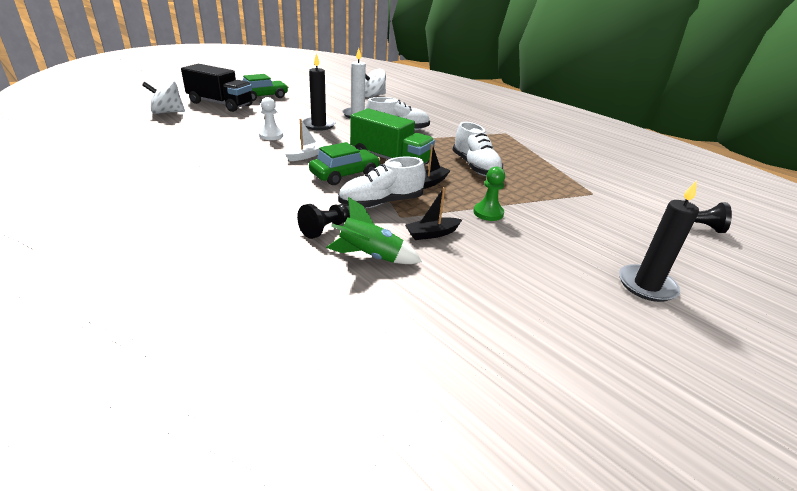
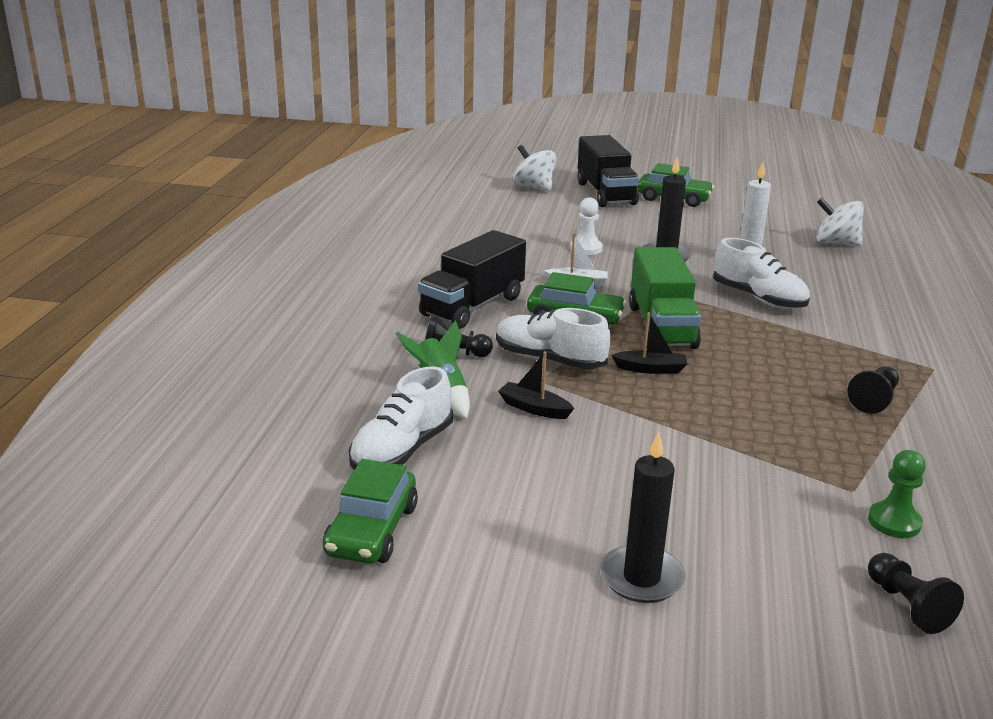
camera: 55 degrees right, 5 degrees down
white shoe [453,122,503,176] -> white shoe moved to [349,367,453,470]
green pawn [474,167,505,221] -> green pawn moved to [868,450,926,538]
none -> green car [323,459,418,564]
none -> black truck [418,230,526,329]
none -> black pawn [848,366,899,414]

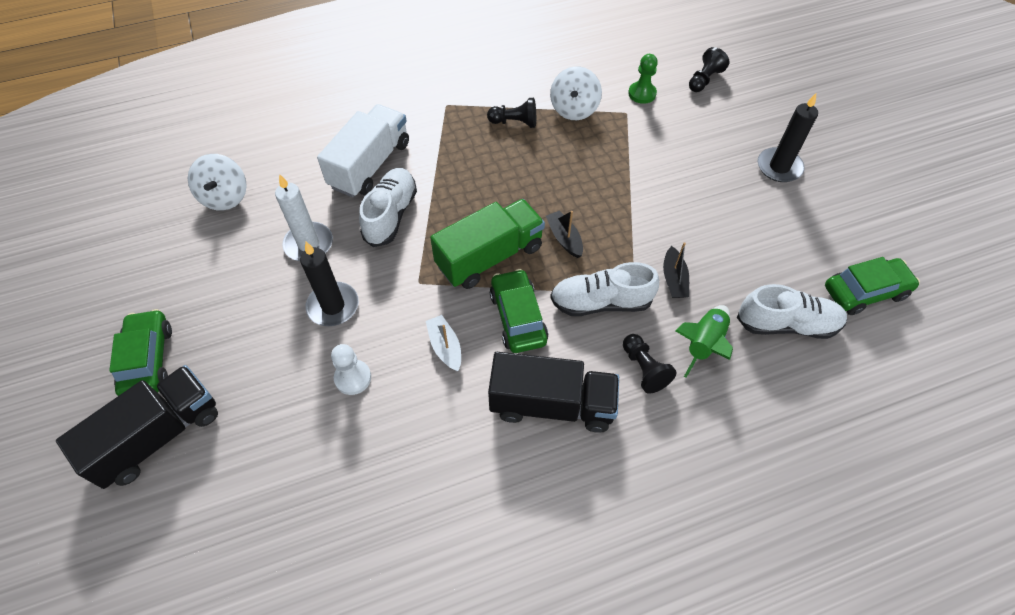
camera: 120 degrees left, 30 degrees up
white shoe [496,308,611,369] -> white shoe turned 90 degrees clockwise [550,262,659,316]
white spinning top [513,145,556,191] -> white spinning top moved to [550,66,602,120]
none -> white truck [317,104,409,197]

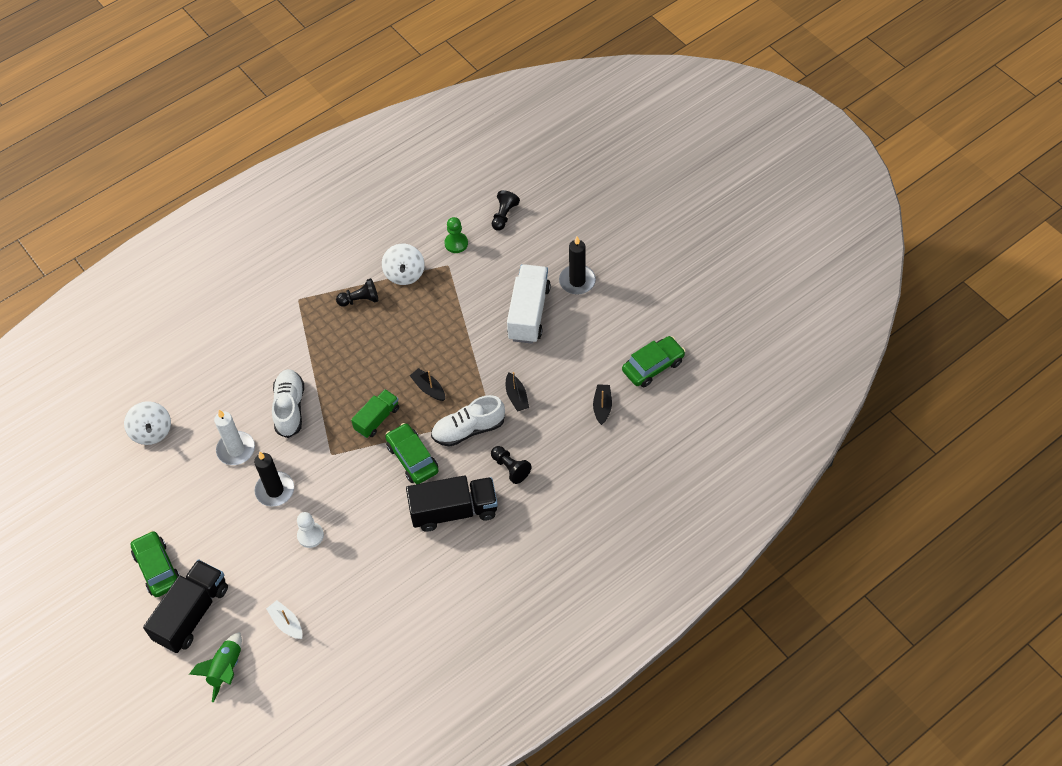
camera: 15 degrees left, 0 degrees up
white truck [317,104,409,197] -> white truck moved to [507,264,551,344]
white boat [426,315,461,371] -> white boat moved to [266,600,303,639]
green truck [430,199,545,289] -> green truck [351,389,399,438], size x0.61
green rocket [676,305,733,378] -> green rocket moved to [189,632,242,702]
white shoe [737,284,847,339] -> black boat [593,384,612,425]

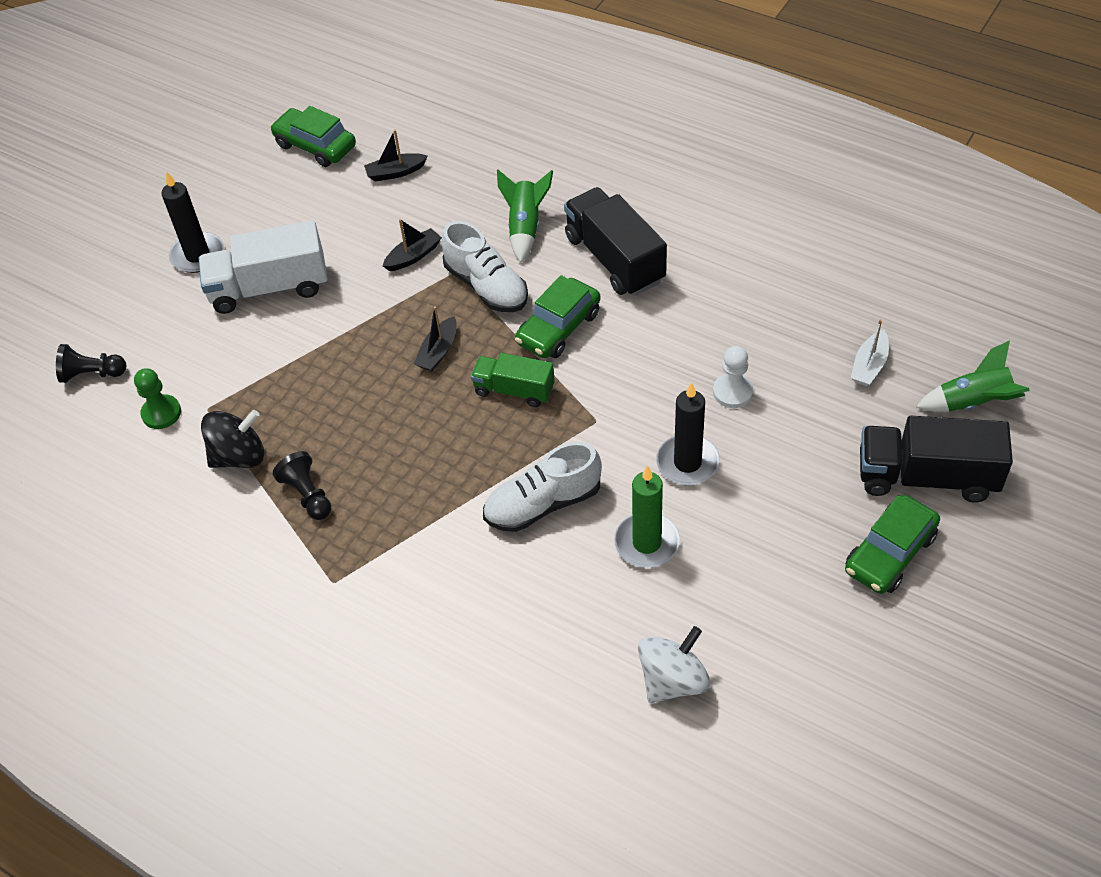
camera: 110 degrees left, 5 degrees down
white candle [214,410,255,465] -> green candle [614,465,680,568]
white spinning top [382,244,425,285] -> black spinning top [201,410,264,468]
black pawn [491,446,531,484] -> green rocket [497,170,553,263]

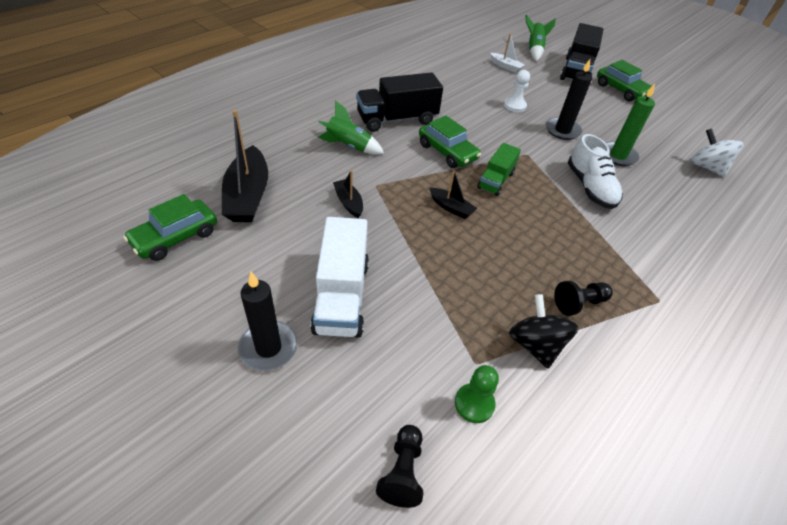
camera: 85 degrees left, 5 degrees down
black boat [364,130,428,182] -> black boat [222,110,268,222], size x1.96
white shoe [441,221,528,312] -> none

